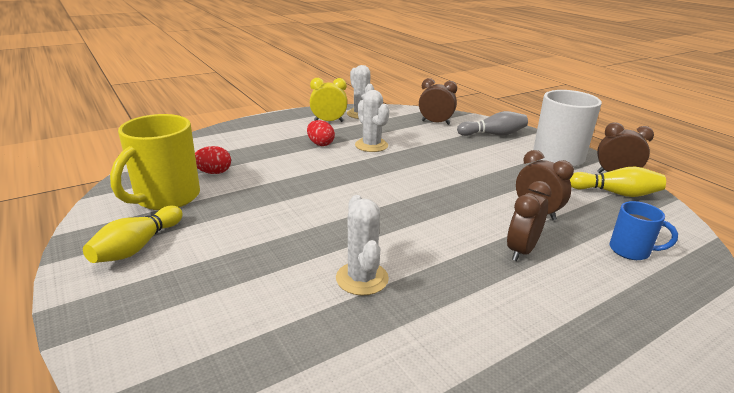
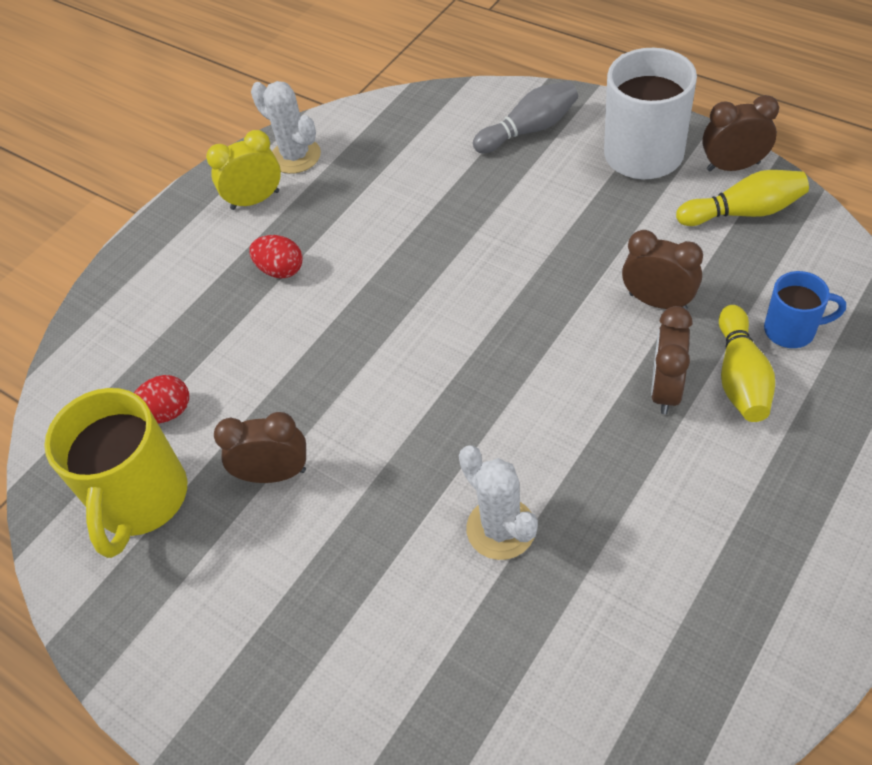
camera: 15 degrees left, 25 degrees up
yellow bowling pin [83,206,183,263] -> yellow bowling pin moved to [719,305,775,422]
white cactus [355,90,389,152] -> none
brown clock [419,78,457,125] -> brown clock moved to [214,412,306,483]

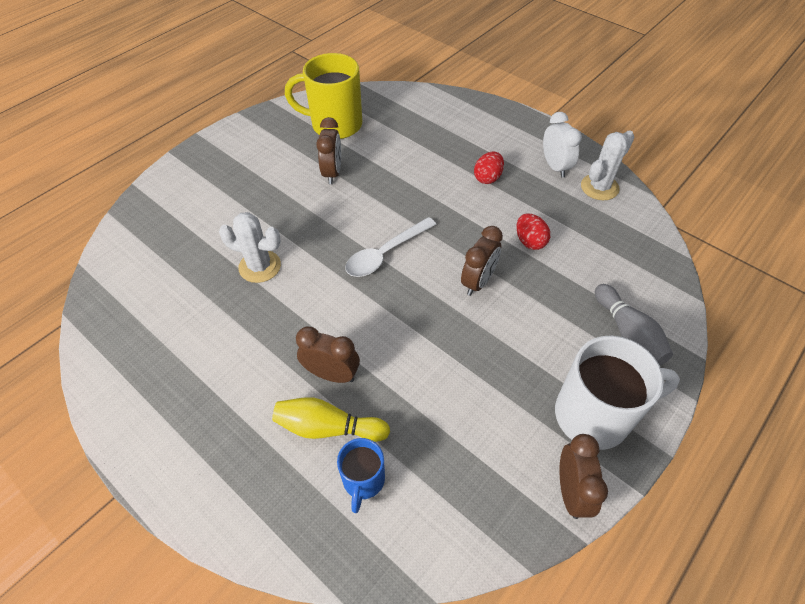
camera: 90 degrees right, 0 degrees up
red egg [134,375,189,424] -> red egg moved to [517,213,550,250]
yellow clock [206,130,281,210] -> white clock [543,112,582,178]
white cactus [459,445,538,560] -> white cactus turned 45 degrees clockwise [219,212,281,283]
brown clock [622,230,703,310] -> brown clock moved to [461,226,503,296]
yellow bowling pin [676,170,809,226] -> none
none -> white spoon [345,217,436,277]

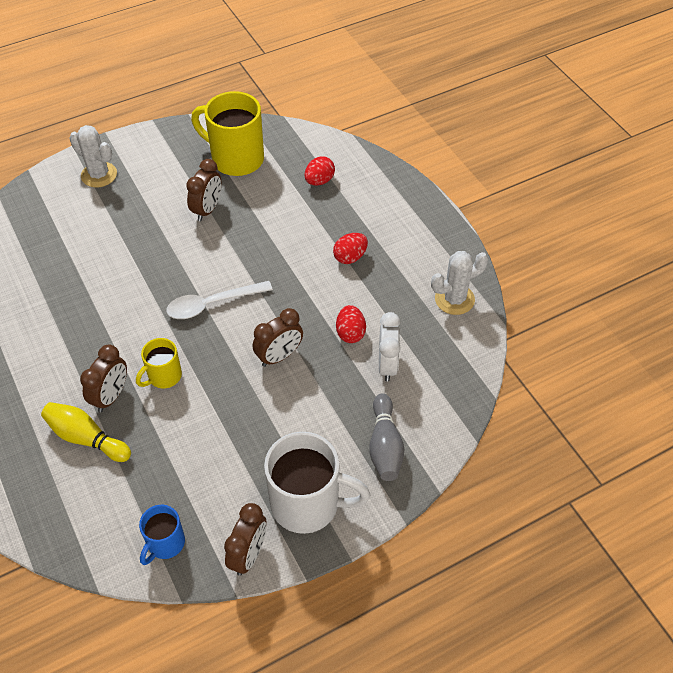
camera: 20 degrees right, 0 degrees up
white cactus [219,212,281,283] -> white cactus moved to [69,125,117,188]
brown clock [296,326,360,383] -> brown clock turned 75 degrees clockwise [80,345,127,412]
blue mug [337,438,385,513] -> blue mug moved to [139,505,185,565]
white clock [543,112,582,178] -> white clock moved to [379,312,401,382]
none -> yellow mug [136,338,182,388]
none -> red egg [305,156,335,186]

